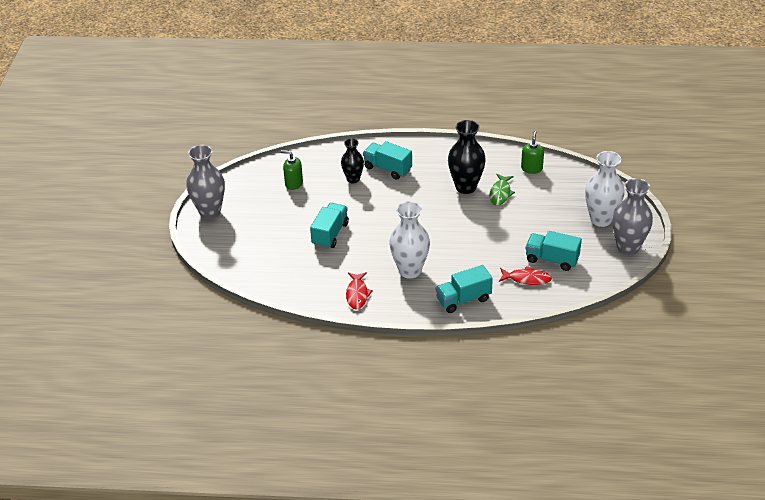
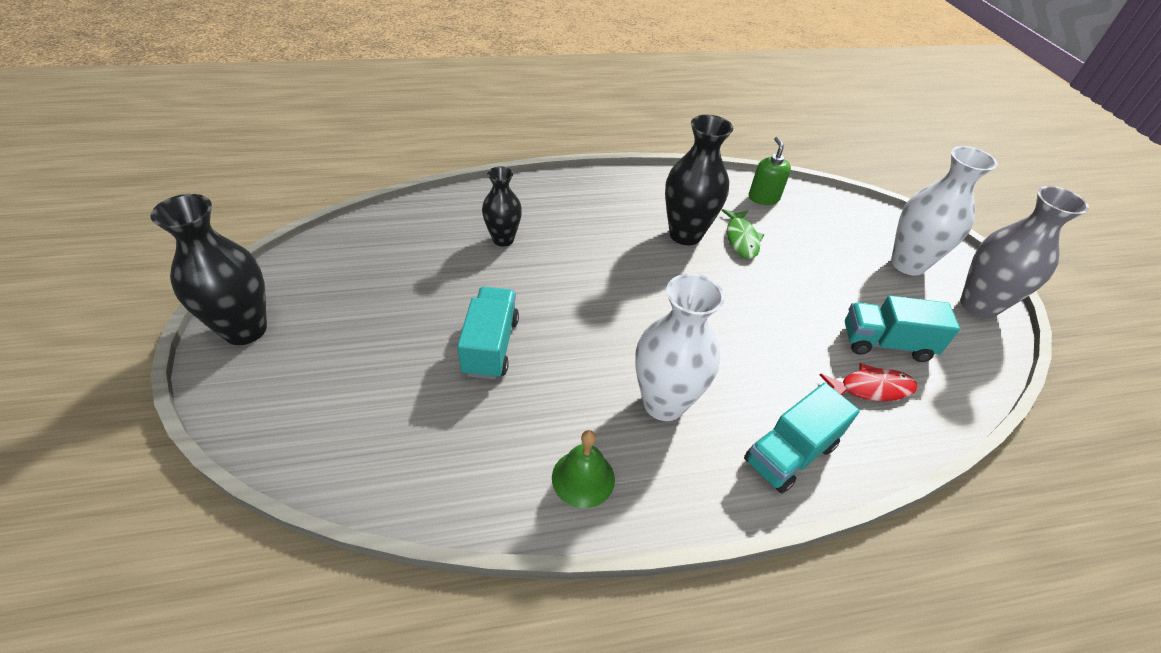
camera: 20 degrees left, 5 degrees up
grey vase [186,145,225,219] -> black vase [150,194,267,345]
green soap dispenser [281,150,303,190] -> none
red fish [346,272,373,310] -> green bell [552,430,615,508]
turquoise truck [363,141,412,180] -> none

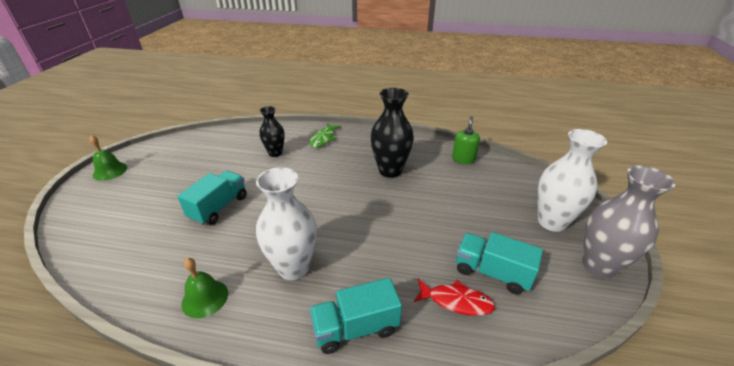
camera: 25 degrees right, 10 degrees down
black vase [150,194,267,345] -> green bell [90,135,127,181]
green fish [722,209,764,259] -> green fish moved to [310,123,341,147]

